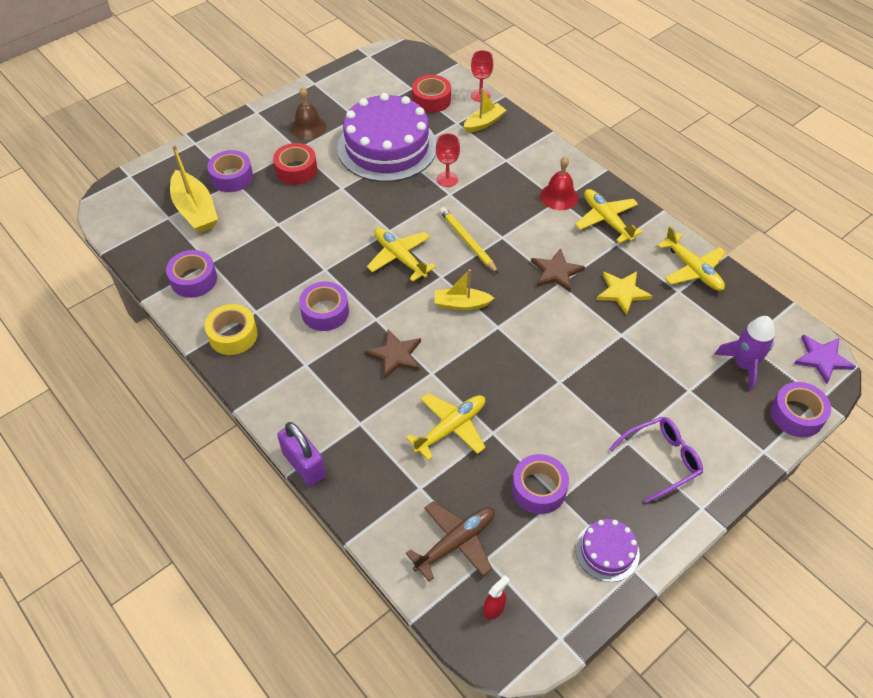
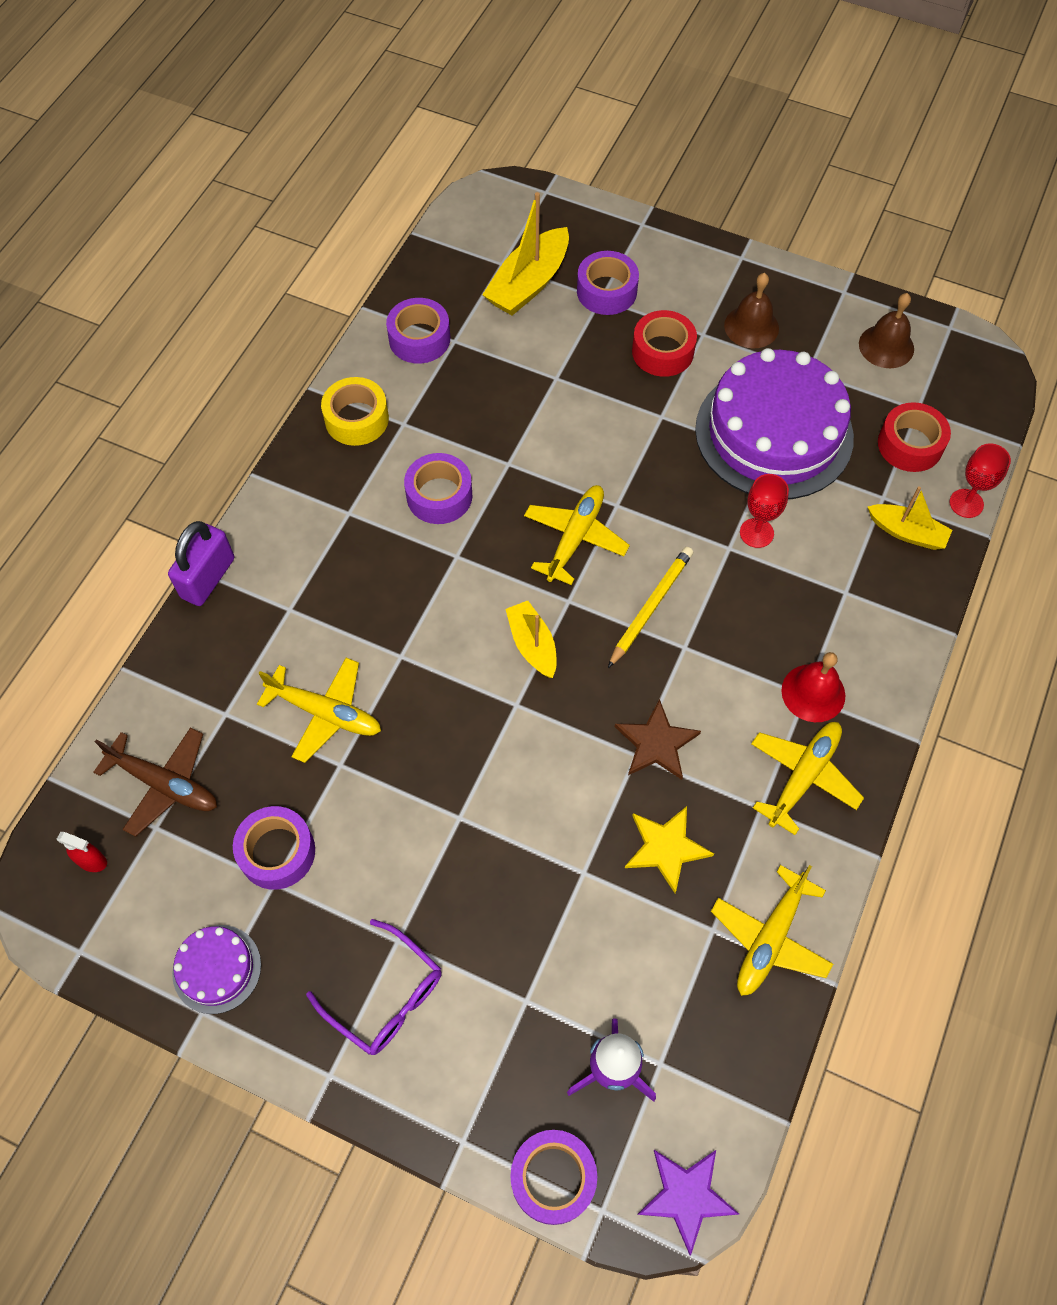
camera: 65 degrees right, 10 degrees up
brown star [365,329,421,379] -> none
none -> brown bell [859,293,914,368]

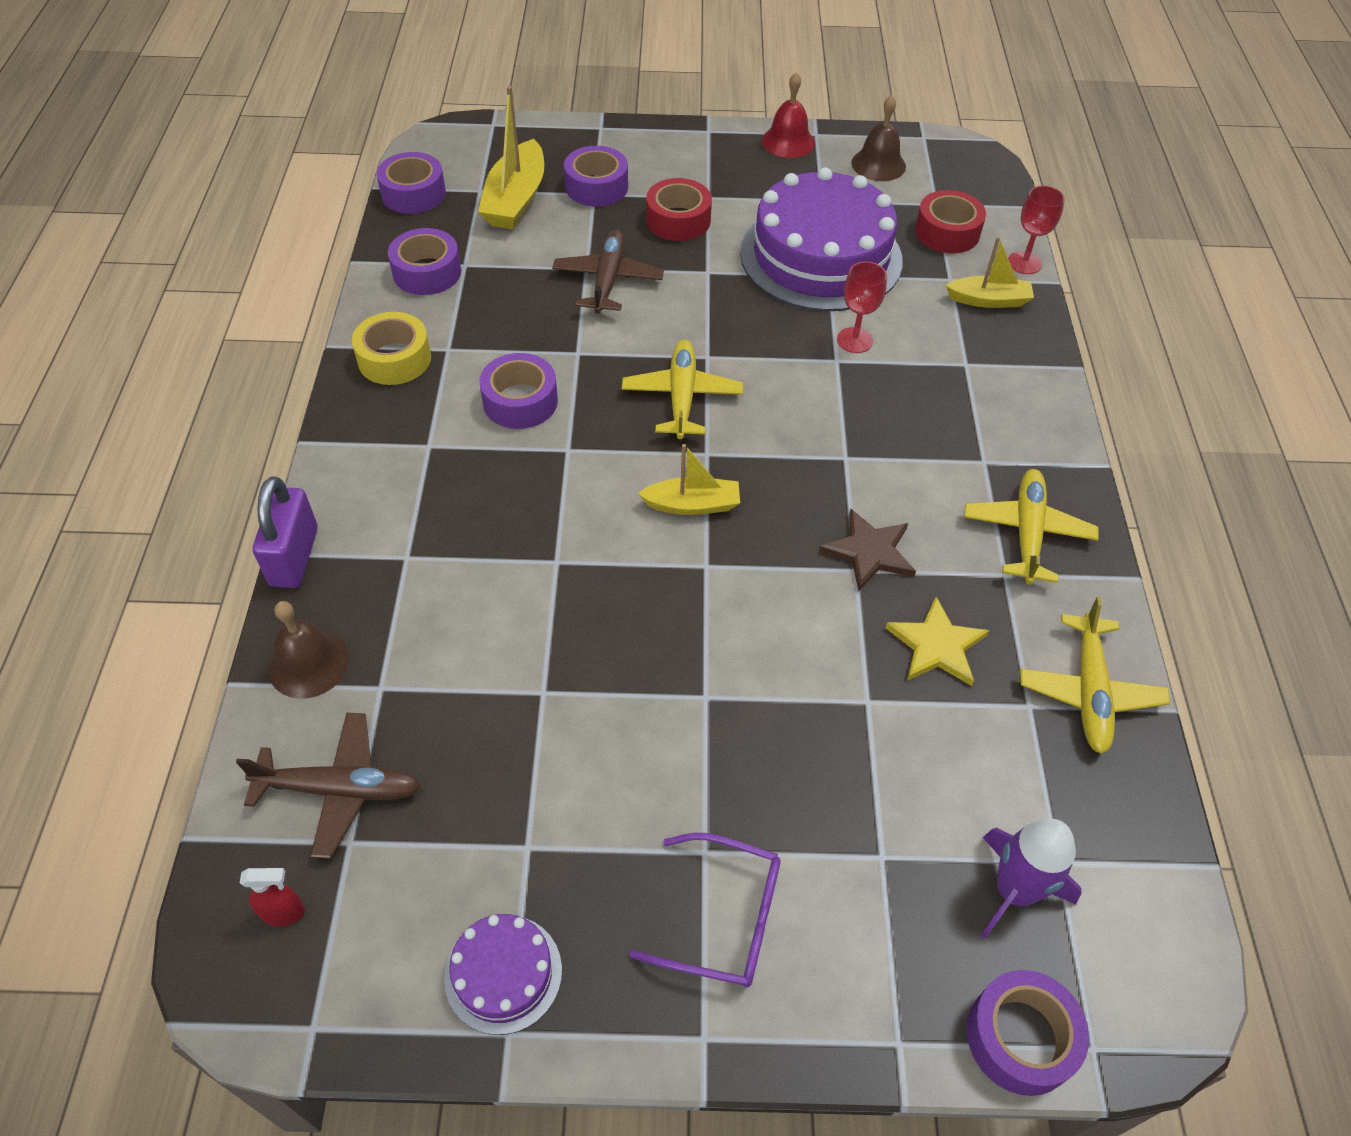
camera: 25 degrees left, 10 degrees down
purple tape [233,806,315,890] -> purple tape moved to [377,152,446,214]
yellow plane [257,658,381,763] -> none
yellow boat [506,601,557,678] -> yellow boat turned 135 degrees clockwise [638,444,740,515]
yellow pencil [608,547,693,668] -> none
purple star [637,1150,739,1256] -> none
brown bell [724,273,779,348] -> brown bell moved to [268,601,349,699]
red bell [781,652,845,722] -> red bell moved to [762,72,815,158]
none -> brown plane [552,230,664,314]

